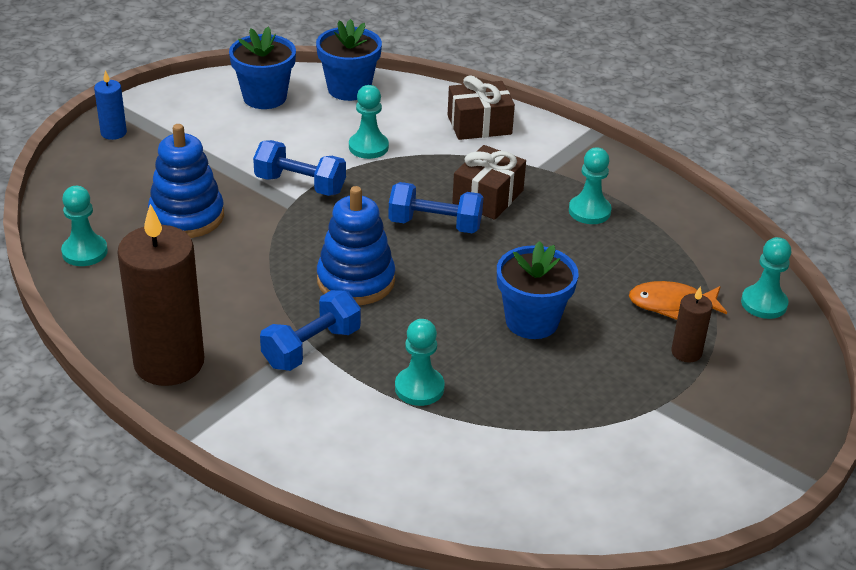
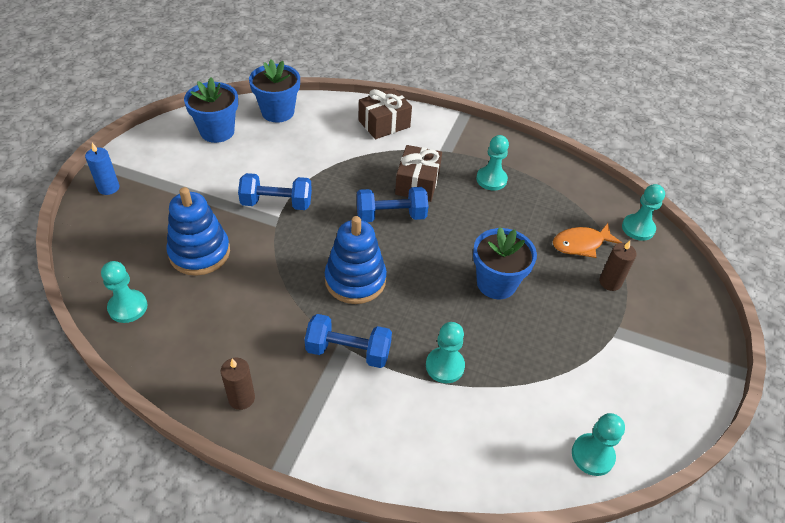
camera: 20 degrees left, 10 degrees up
brown candle [117,204,204,386] -> brown candle [221,358,255,410], size x0.45
blue dumbbell [260,290,361,371] -> blue dumbbell turned 75 degrees clockwise [305,314,392,368]
turquoise pawn [349,85,389,159] -> turquoise pawn moved to [572,413,625,476]

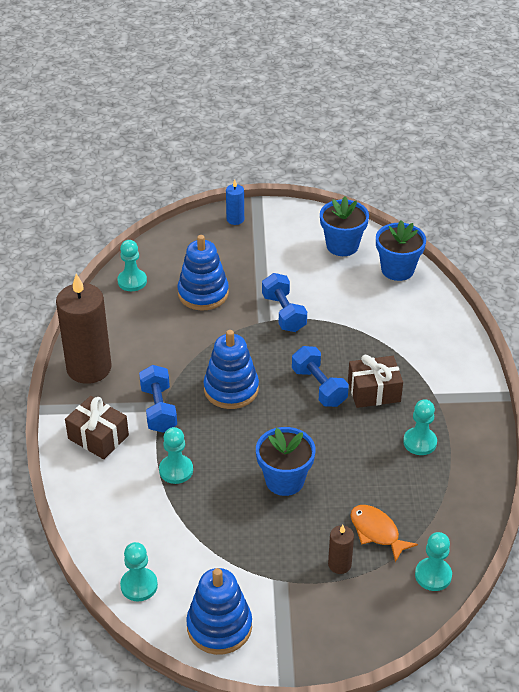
camera: 70 degrees right, 5 degrees down
brown candle [221,358,255,410] -> brown candle [56,273,112,384], size x2.22
brown gift [359,88,412,139] -> brown gift moved to [65,396,129,459]
none -> blue stacking toy [186,568,252,655]

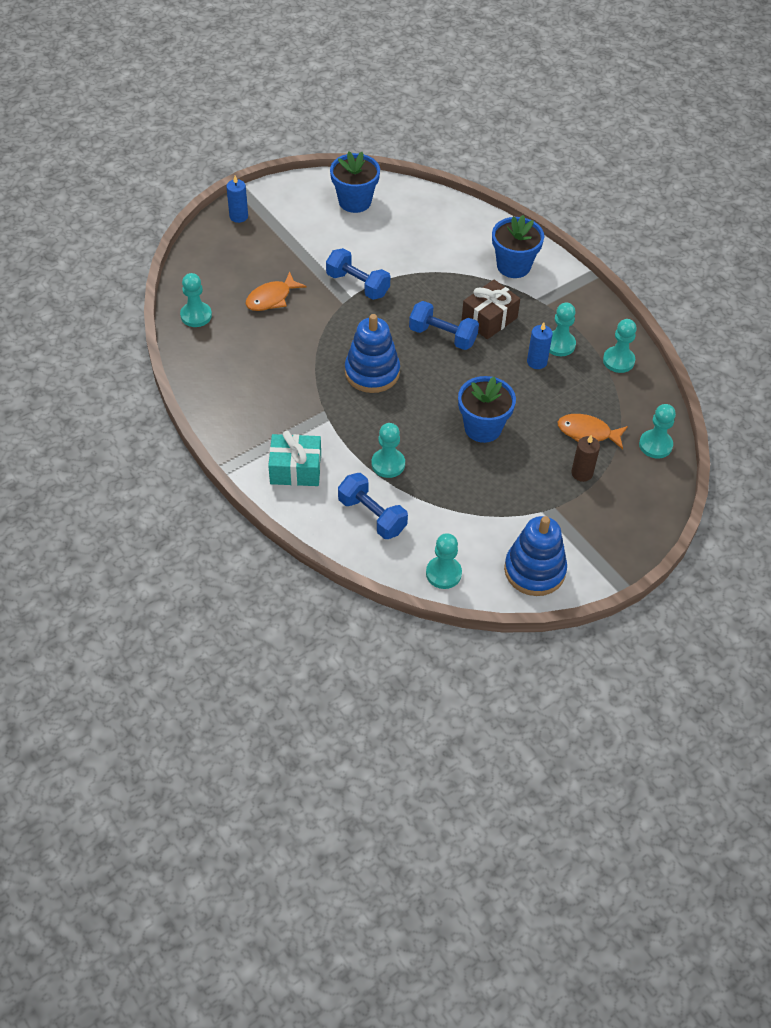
camera: 35 degrees left, 10 degrees up
brown candle [56,273,112,384] -> none
brown gift [65,396,129,459] -> turquoise gift [268,431,321,486]
blue dumbbell [139,365,177,433] -> blue dumbbell moved to [338,473,408,539]
blue stacking toy [177,235,229,311] -> orange fish [245,272,306,311]
blue flower pot [376,220,426,281] -> blue flower pot moved to [492,215,544,278]
none -> blue candle [527,322,553,369]
none -> turquoise pawn [603,319,637,373]

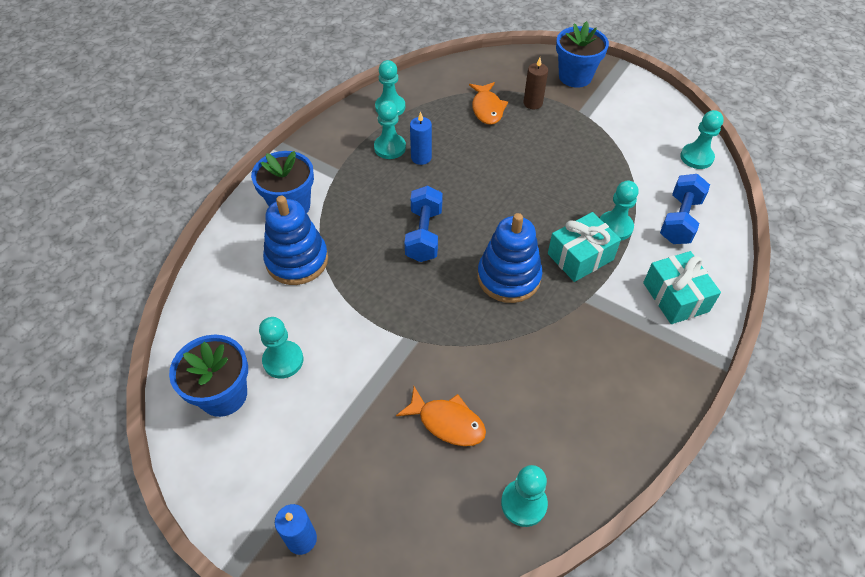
camera: 110 degrees left, 0 degrees up
blue dumbbell [326,248,390,300] -> none
blue flower pot [458,376,516,443] -> blue flower pot moved to [556,21,609,88]
brown gift [462,279,520,339] -> none
blue stacking toy [504,516,567,596] -> blue stacking toy moved to [263,196,328,285]
turquoise pawn [639,404,676,459] -> turquoise pawn moved to [259,317,303,379]
none -> turquoise gift [548,212,621,282]

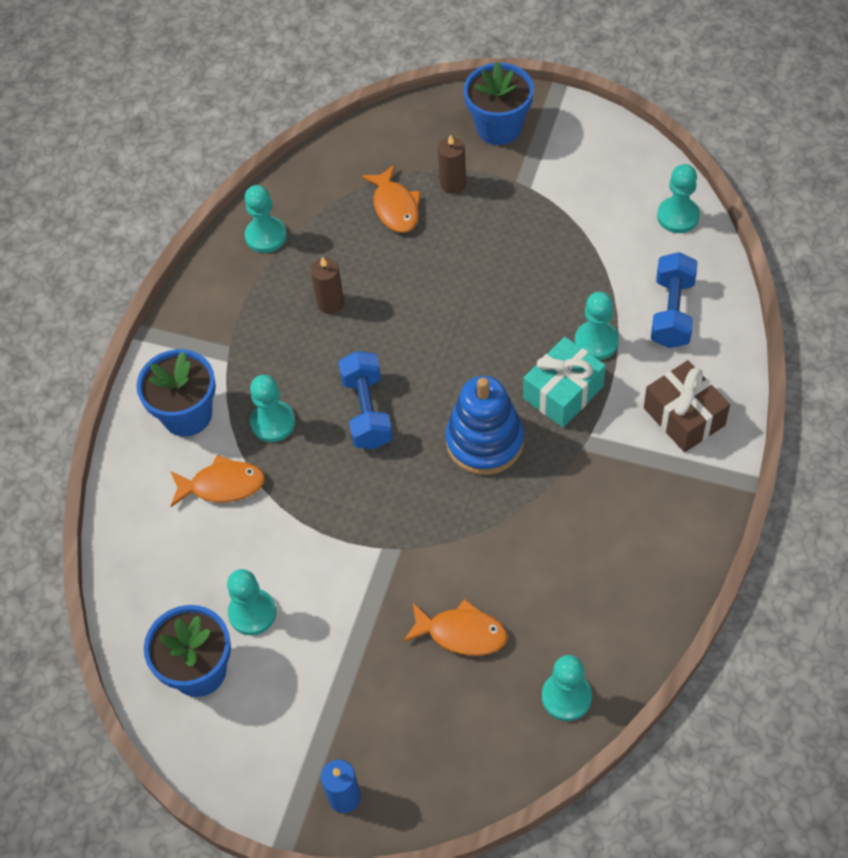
camera: 10 degrees left, 5 degrees up
blue stacking toy [263,196,328,285] -> orange fish [170,455,265,507]
turquoise pawn [374,101,406,159] -> turquoise pawn moved to [250,375,295,442]
blue candle [410,112,432,165] -> brown candle [311,257,344,314]
turquoise gift [643,251,721,324] -> brown gift [644,360,730,452]

